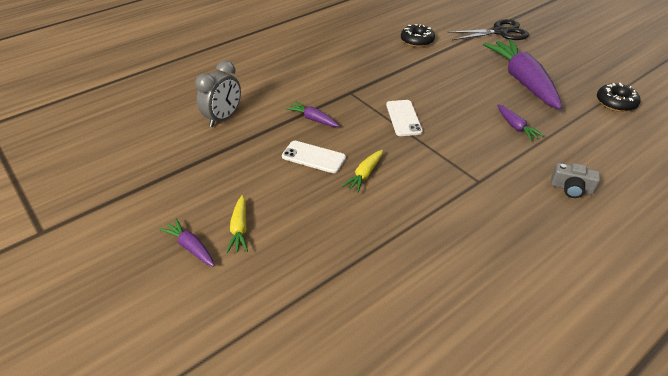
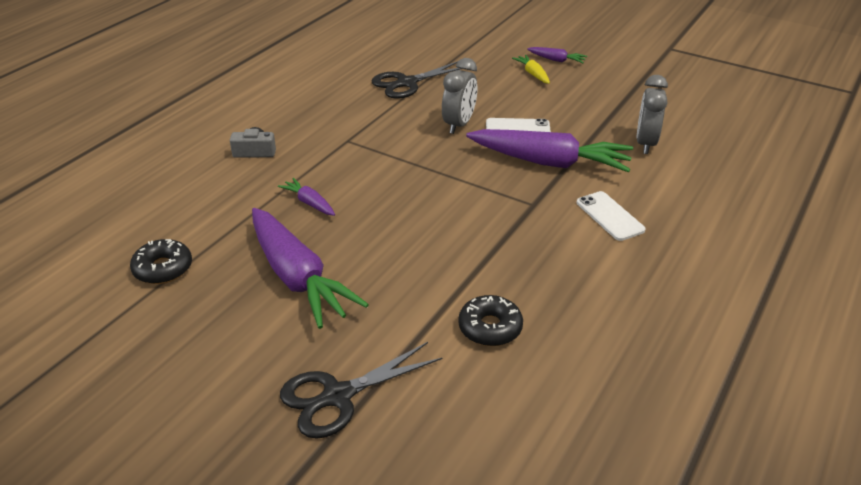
camera: 160 degrees right, 5 degrees down
purple carrot [286,101,339,127] -> purple carrot [466,129,633,172], size x2.26
yellow carrot [342,150,383,193] -> grey clock [442,58,477,134]
white phone [386,100,423,136] -> white phone moved to [577,191,645,241]
none -> black scissors [371,61,461,99]

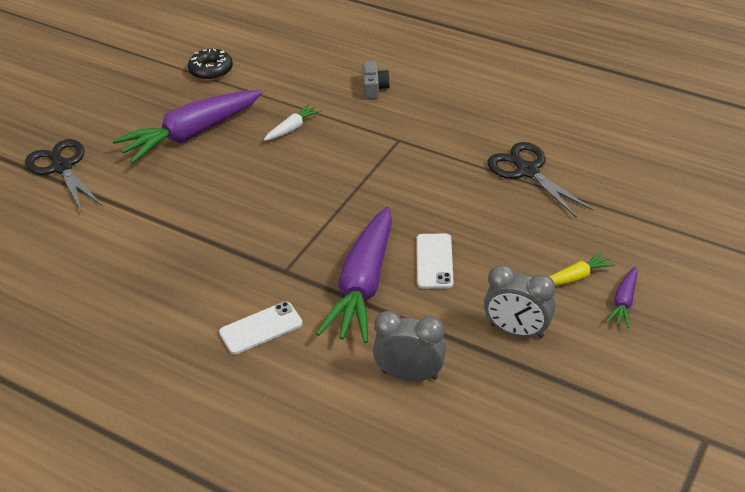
camera: 90 degrees right, 5 degrees up
purple carrot [278,178,335,216] -> white carrot [264,104,321,141]
grey clock [442,58,477,134] -> grey clock moved to [484,265,556,339]
black donut [458,295,523,346] -> none

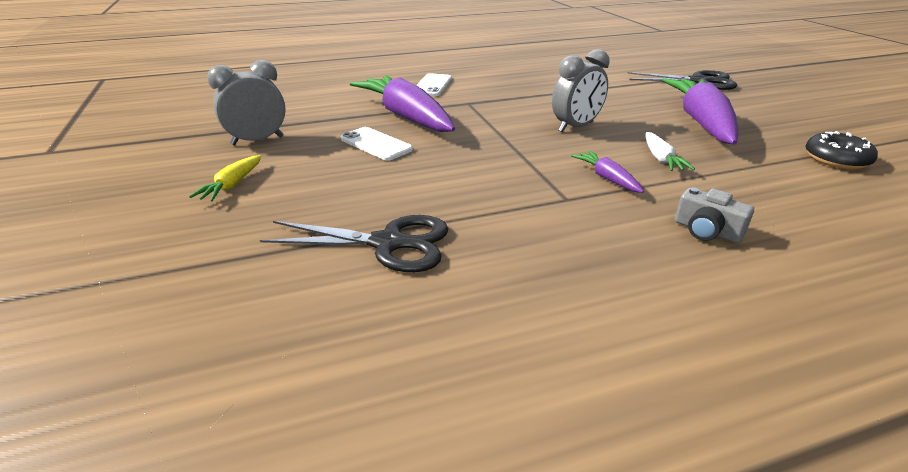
camera: 130 degrees right, 10 degrees down
grey clock [373,311,446,381] -> grey clock moved to [552,49,610,132]
purple carrot [606,266,638,328] -> purple carrot moved to [571,150,644,193]

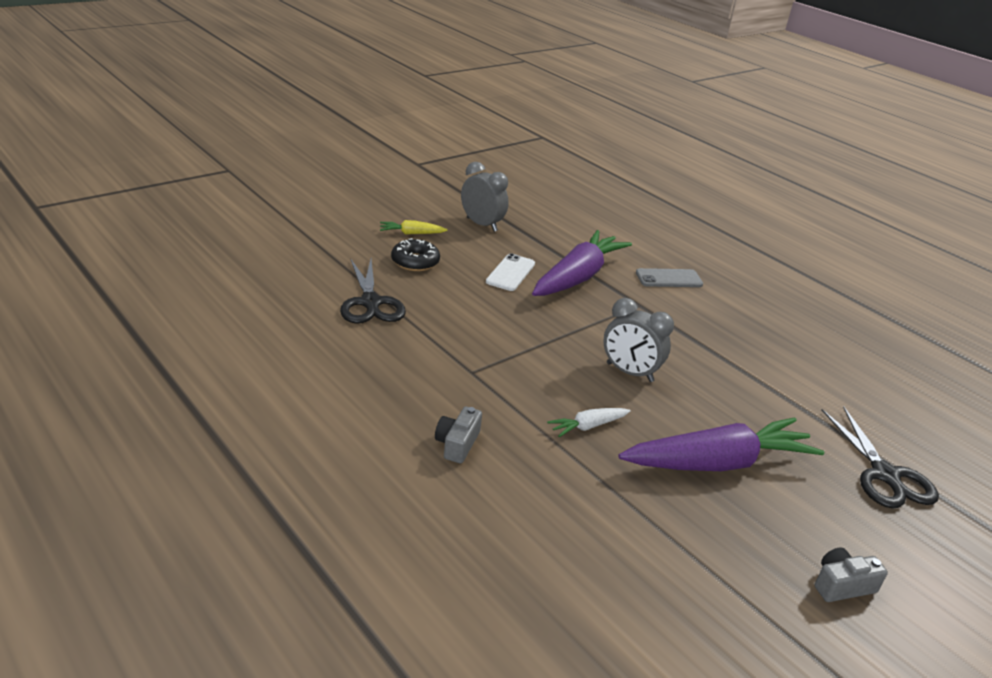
camera: 65 degrees right, 0 degrees up
white phone [417,73,452,96] -> grey phone [636,268,703,287]
purple carrot [571,150,644,193] -> none
black donut [806,131,878,169] -> black donut moved to [391,238,440,271]
none -> grey camera [815,548,888,602]

